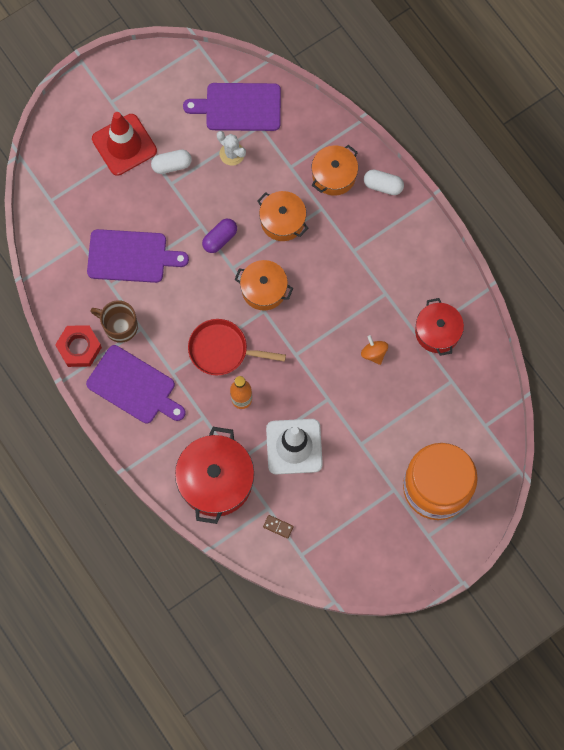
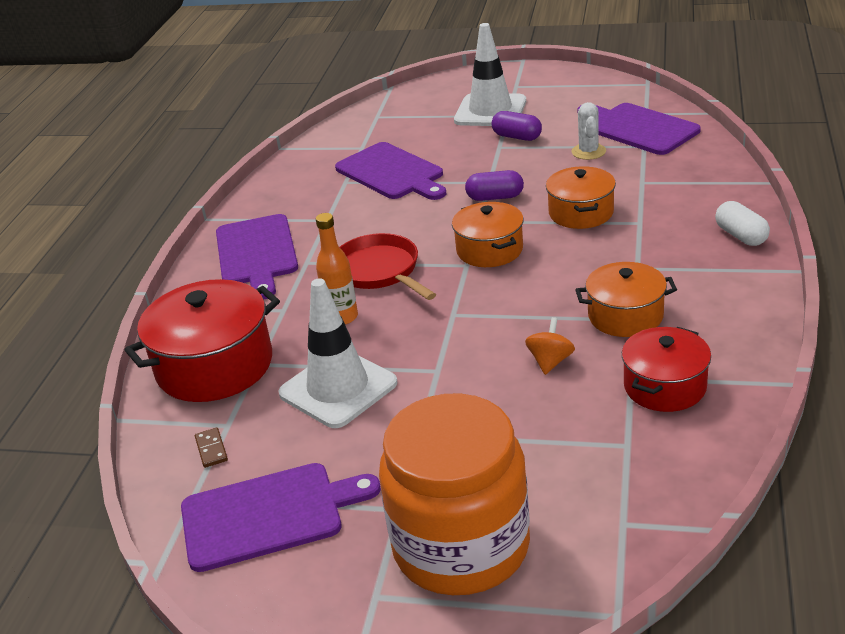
camera: 50 degrees right, 40 degrees down
red nut [55,325,102,367] -> none
brown mug [90,300,138,343] -> none
red traffic cone [92,112,157,176] -> white traffic cone [454,23,526,126]
white capsule [151,149,192,174] -> purple capsule [492,111,542,141]
orange pot [312,145,358,196] -> orange pot moved to [575,262,677,337]
none -> purple cutting board [181,463,381,572]

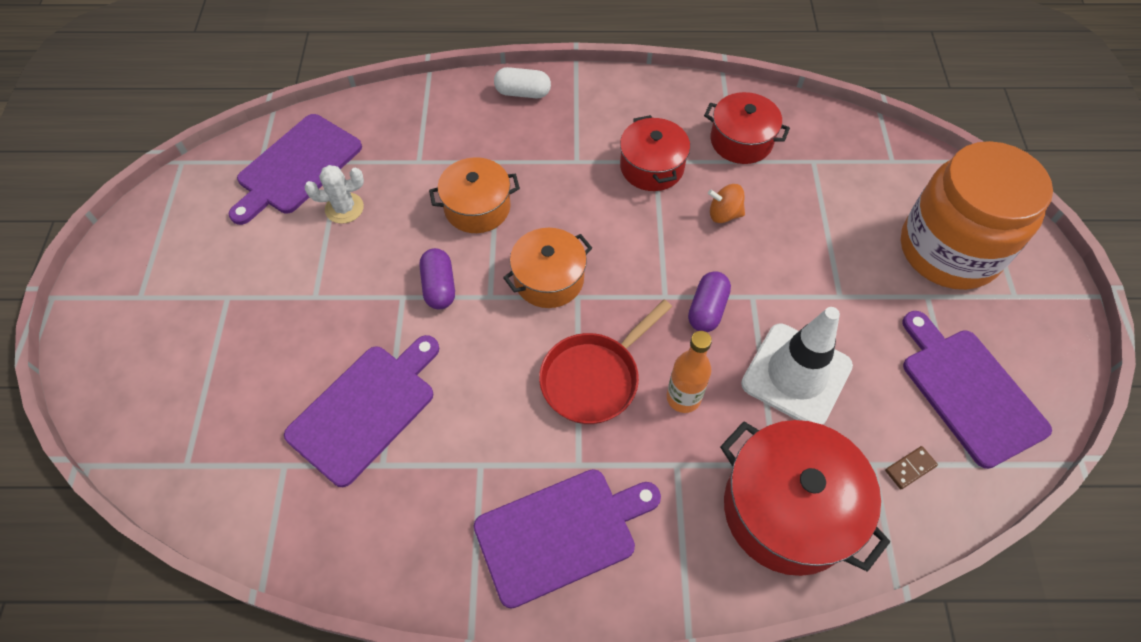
camera: 105 degrees left, 25 degrees up
white traffic cone [454,23,526,126] -> none
purple capsule [492,111,542,141] -> purple capsule moved to [688,271,731,332]
orange pot [575,262,677,337] -> red pot [620,115,690,191]
white capsule [715,201,770,246] -> white capsule turned 45 degrees clockwise [494,67,551,98]

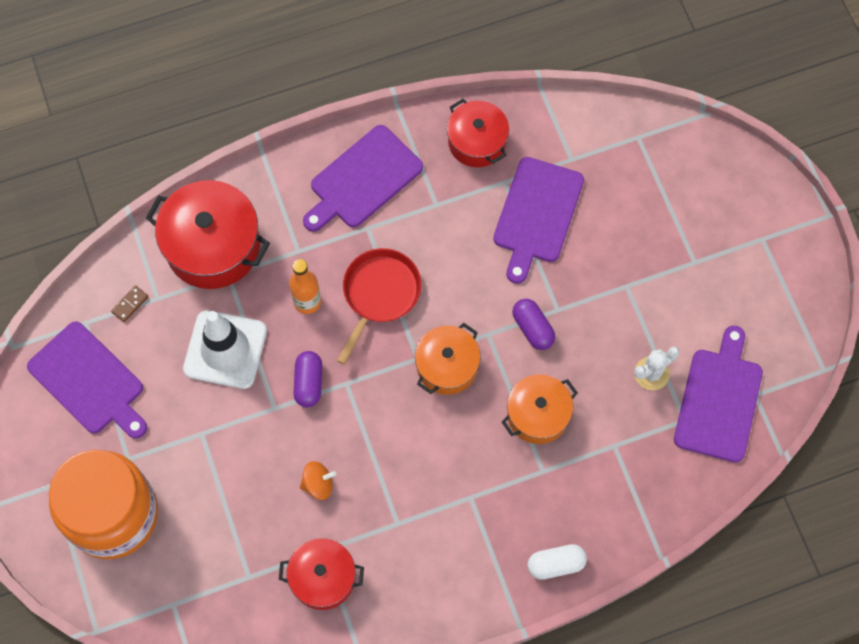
camera: 160 degrees right, 10 degrees up
red pot [620,115,690,191] -> red pot moved to [447,99,509,167]

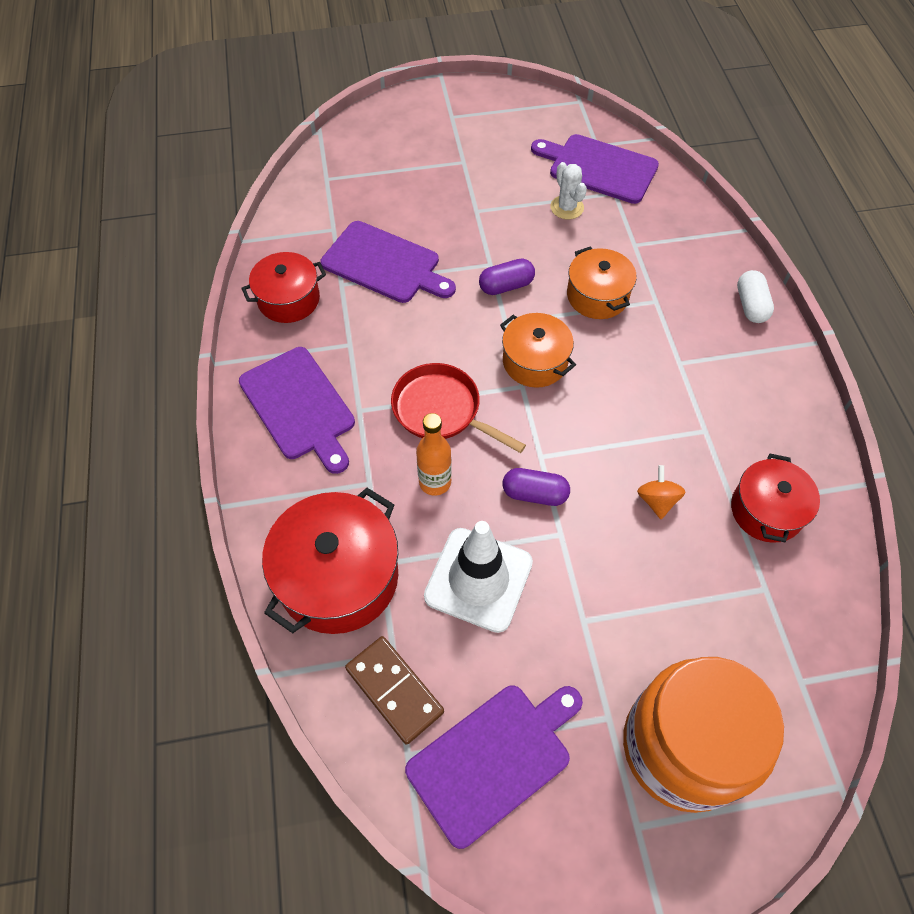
camera: 80 degrees left, 10 degrees down
brown domino [111,285,149,322] -> brown domino [345,636,444,745], size x2.04

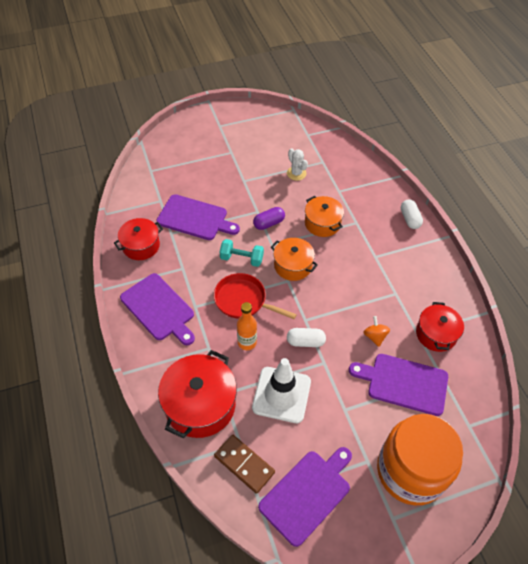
camera: 10 degrees left, 5 degrees down
purple capsule [503,468,570,506] -> white capsule [287,328,326,347]
purple cutting board [531,134,659,204] -> purple cutting board moved to [349,354,448,416]
none -> turquoise dumbbell [220,239,264,267]

